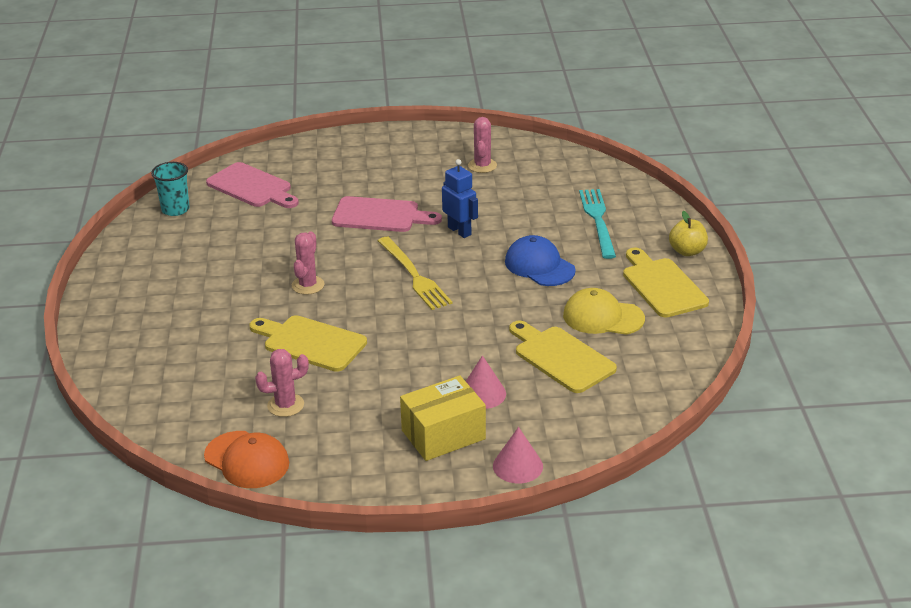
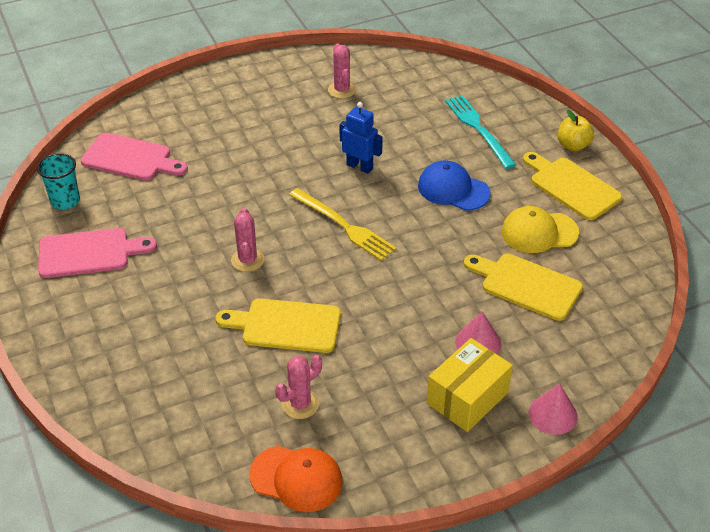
camera: 20 degrees left, 10 degrees up
pink cutting board [332,196,442,232] -> pink cutting board moved to [38,228,157,278]

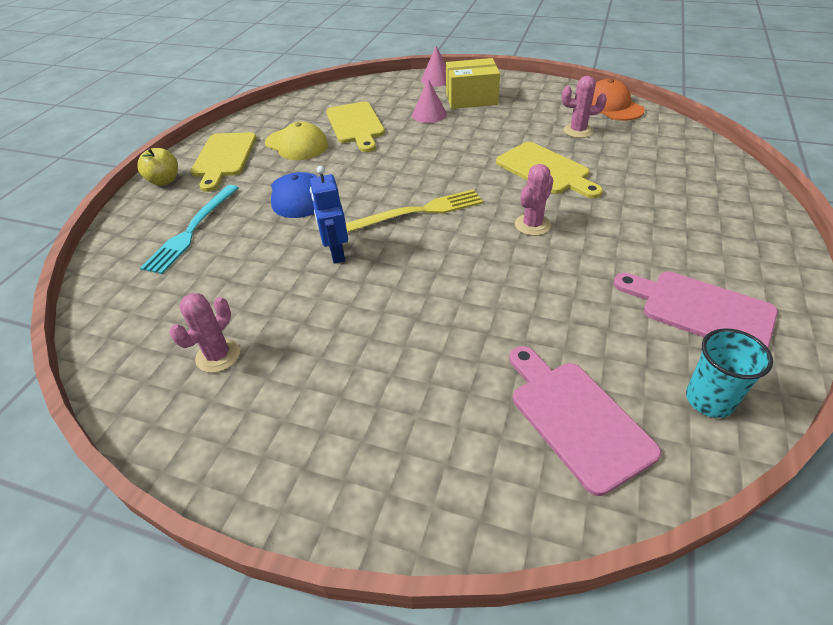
camera: 135 degrees left, 0 degrees up
yellow fork [289,188,397,261] -> yellow fork turned 75 degrees clockwise [346,189,483,233]

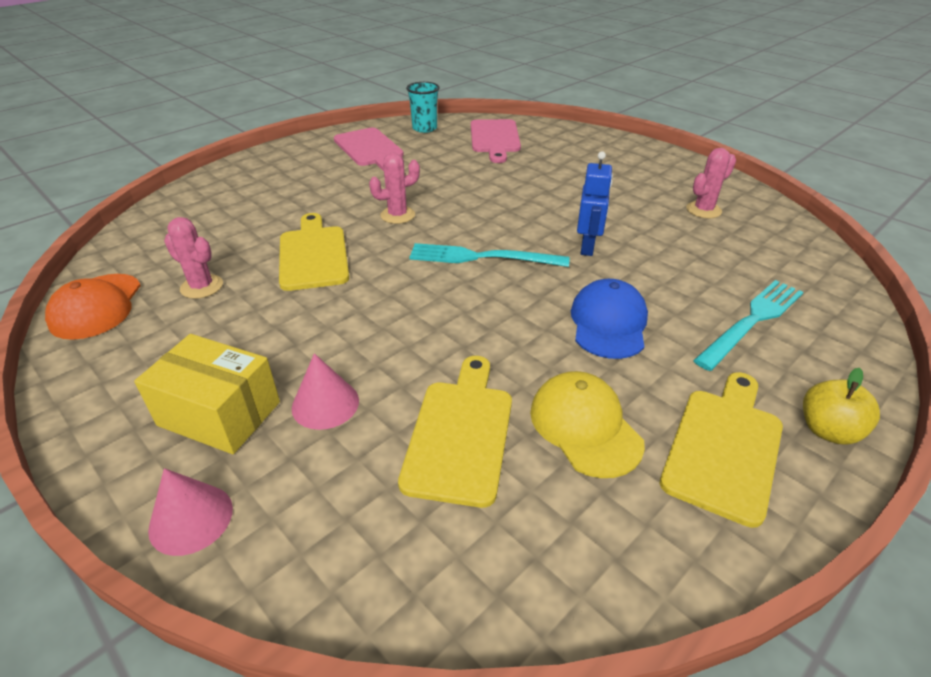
camera: 155 degrees left, 5 degrees down
yellow fork [346,189,483,233] -> turquoise fork [409,243,569,267]

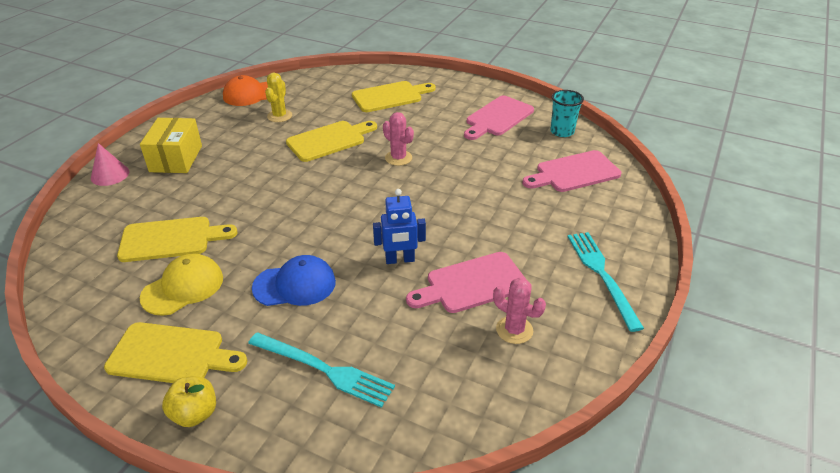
camera: 70 degrees right, 0 degrees up
pink cactus [164,217,223,299] -> yellow cactus [265,73,292,122]
pink cone [292,353,359,430] -> none
turquoise fork [409,243,569,267] -> turquoise fork moved to [568,232,644,332]
none -> yellow cutting board [352,81,436,112]
none -> pink cutting board [406,252,527,313]

